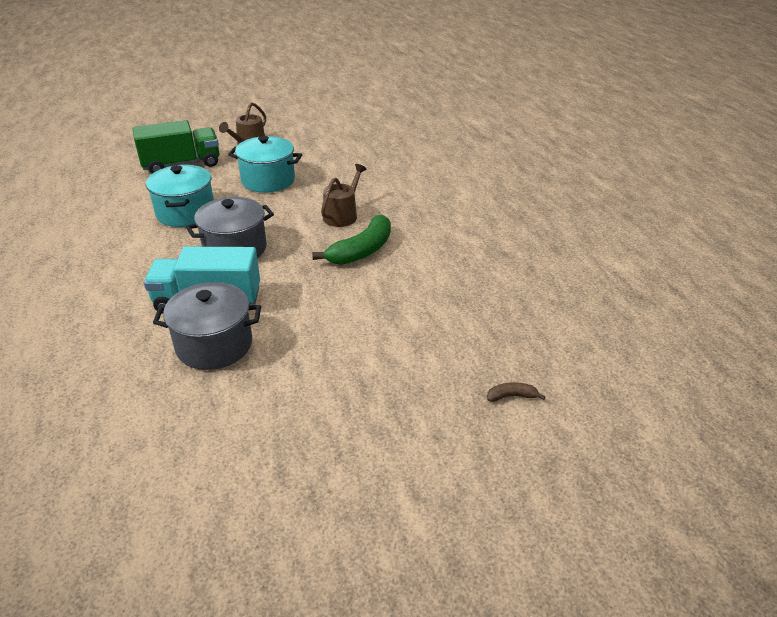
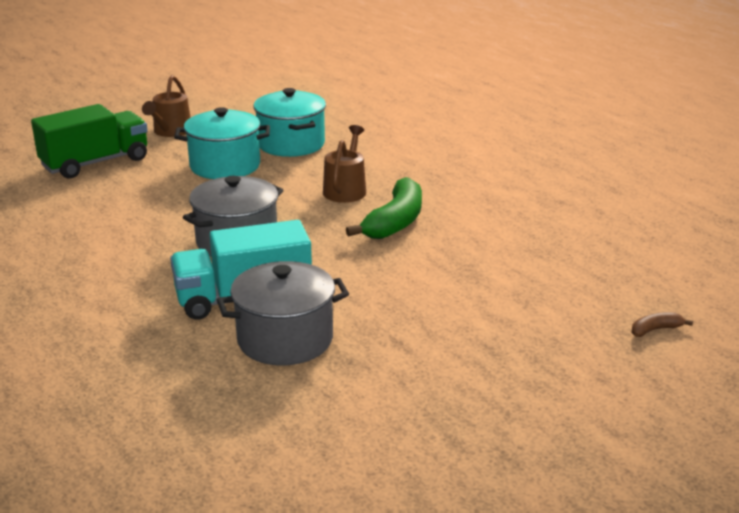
camera: 15 degrees left, 10 degrees down
turquoise pot [146,165,214,227] -> turquoise pot moved to [253,88,326,157]

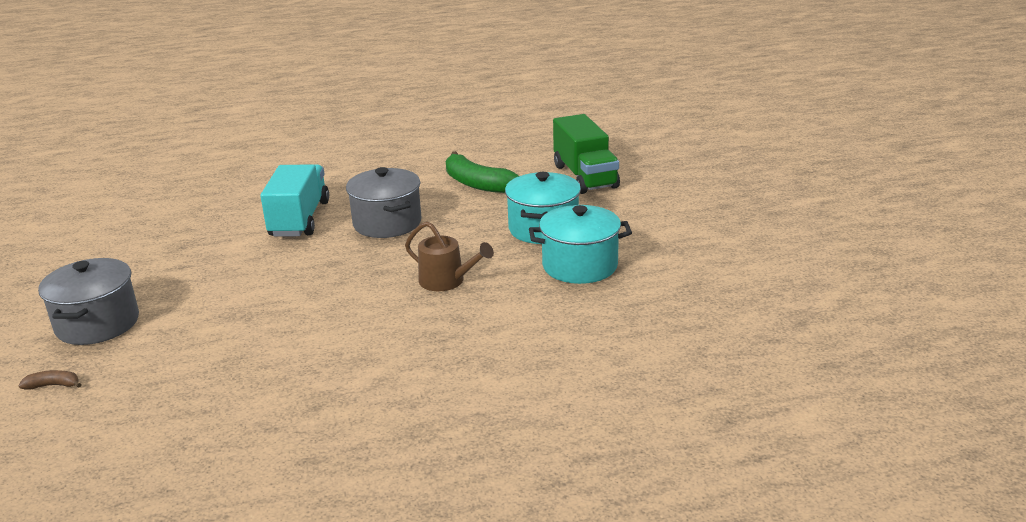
camera: 110 degrees right, 0 degrees up
brown watering can [142,75,191,137] -> none
grey pot [217,261,349,365] -> grey pot moved to [38,258,139,345]
green banana [346,177,422,239] -> green banana moved to [446,151,519,193]
brown banana [631,312,693,337] -> brown banana turned 90 degrees counterclockwise [18,370,82,390]

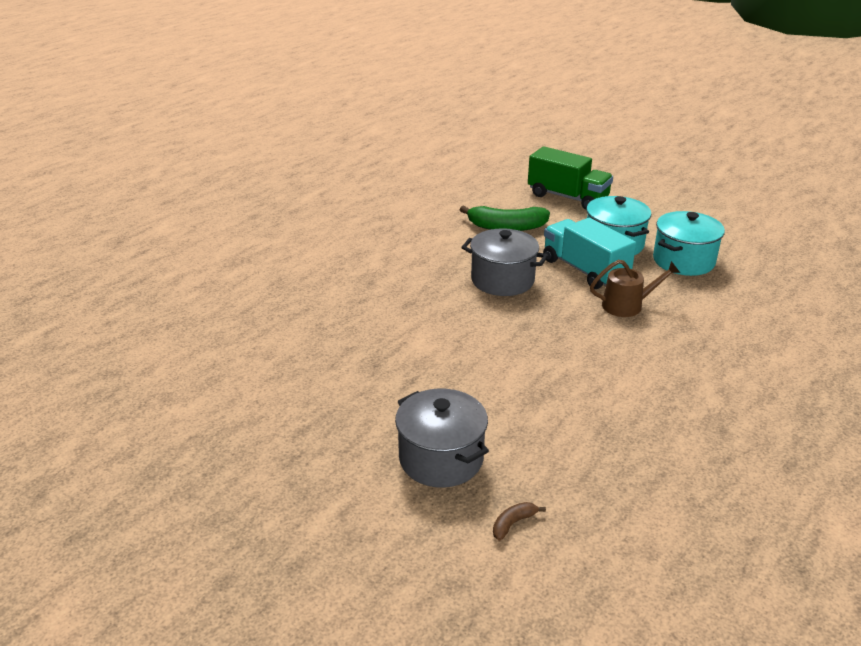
camera: 40 degrees left, 5 degrees up
turquoise truck [260,164,329,237] -> turquoise truck moved to [543,218,636,289]

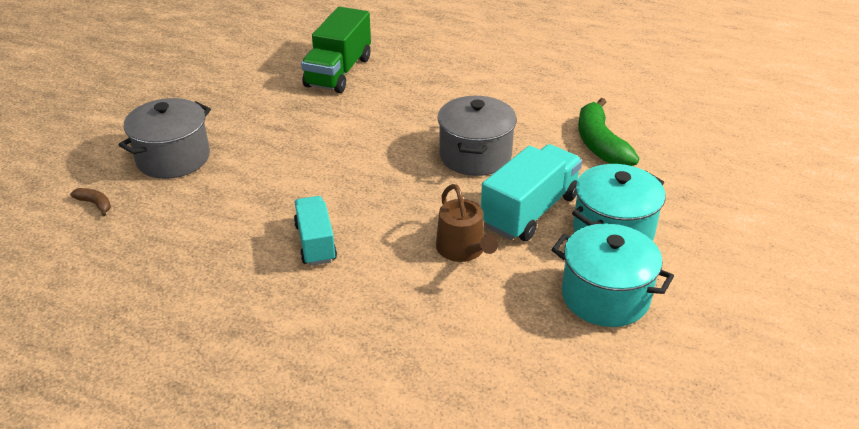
camera: 75 degrees right, 5 degrees up
green truck [528,146,613,210] -> green truck moved to [301,7,371,93]
none -> turquoise truck [294,196,337,266]

